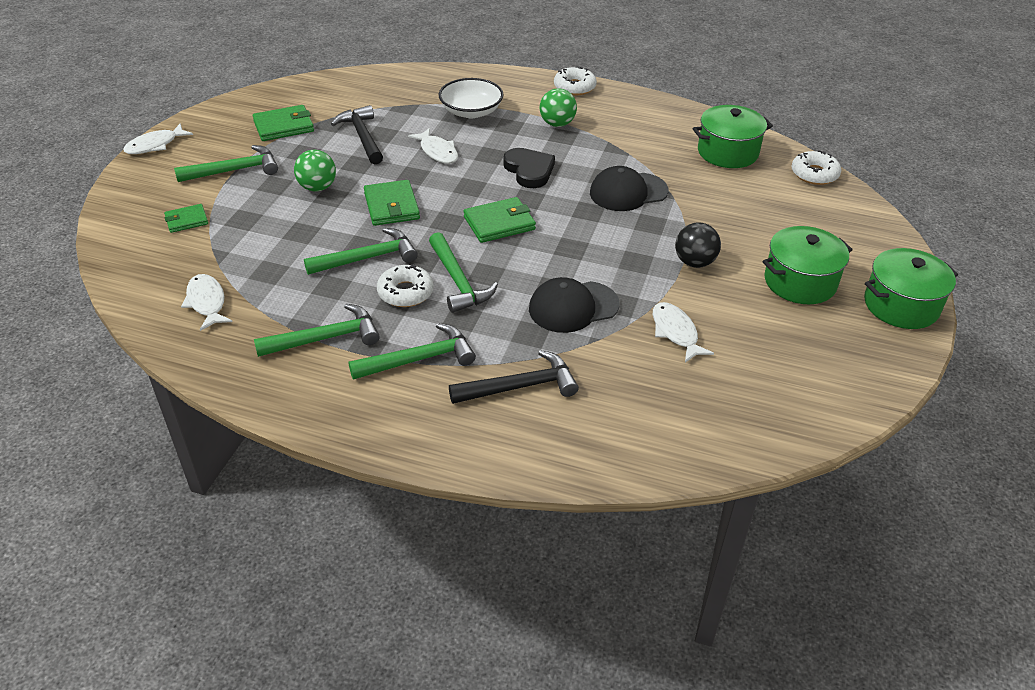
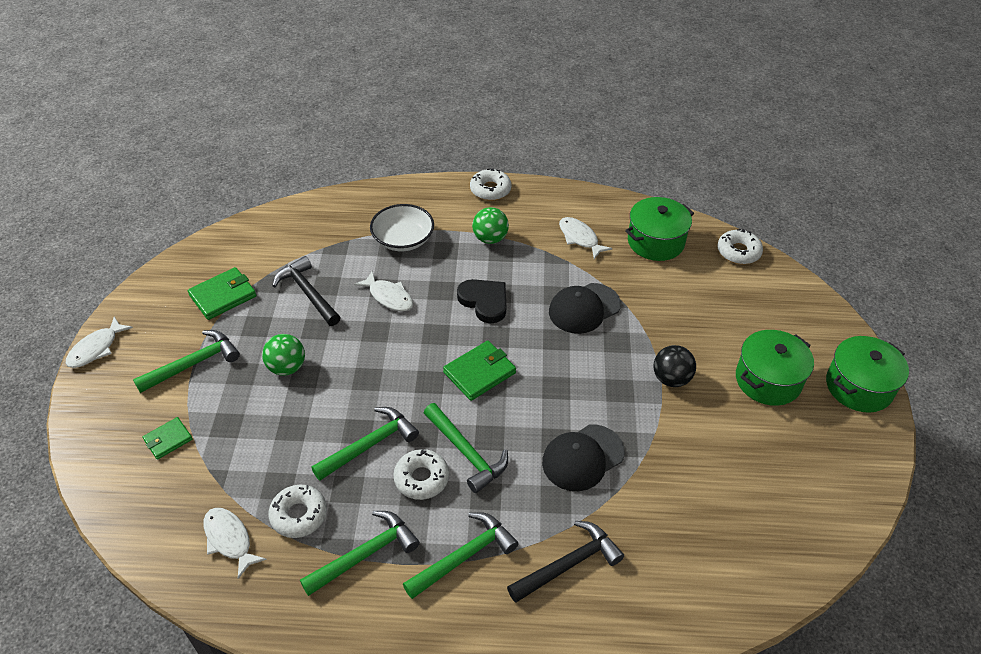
camera: 15 degrees left, 5 degrees up
green wallet [364,180,420,226] -> none
white fish [653,302,714,363] -> white fish moved to [559,217,612,259]
none -> white donut [269,485,327,538]

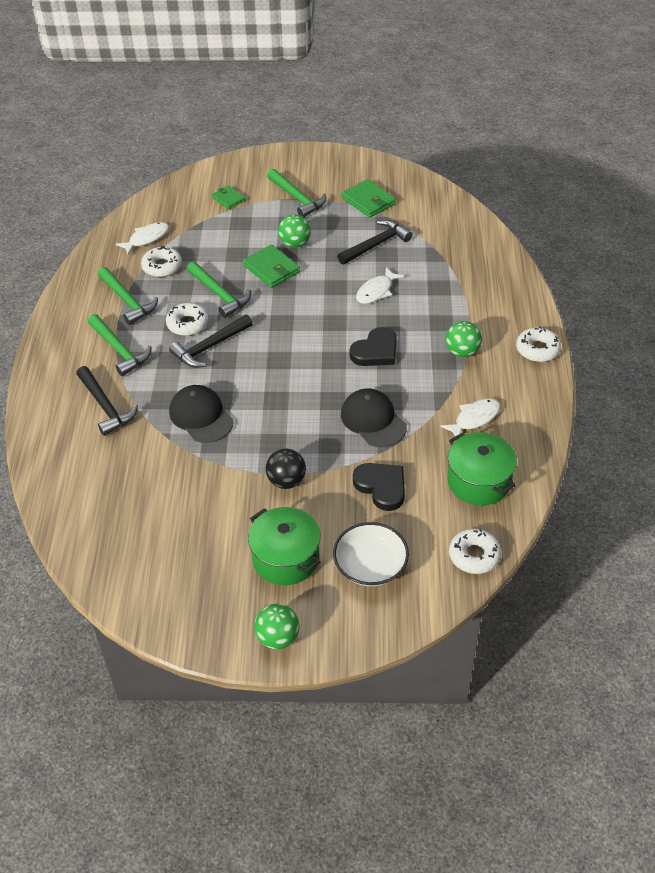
camera: 90 degrees right, 0 degrees up
white fish [65,317,133,368] -> none
white bowl [370,204,434,251] -> white bowl moved to [333,522,409,586]
green hammer [424,403,508,493] -> black hammer [169,315,253,368]
green wallet [443,341,516,401] -> green wallet moved to [243,245,300,288]
green pot [826,336,909,413] -> green ball [254,604,300,649]
none -> black heart [353,463,405,511]

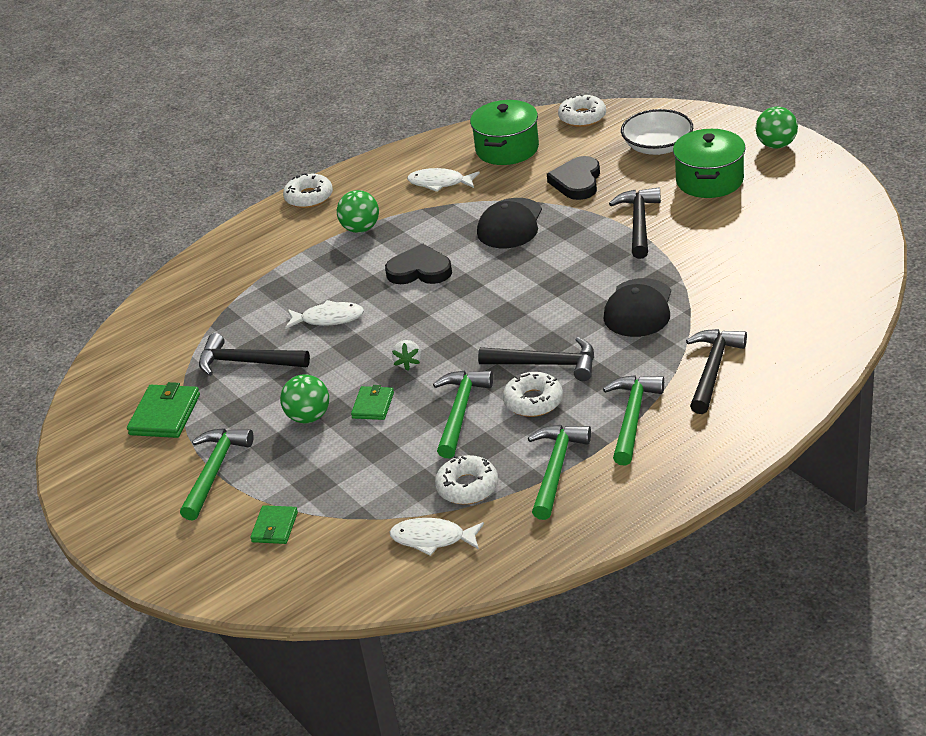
camera: 125 degrees left, 10 degrees down
green wallet [243,245,300,288] -> green wallet [351,385,394,420], size x0.63
black ball [266,449,306,489] -> black hammer [609,188,661,259]
none -> white strawberry [392,340,421,371]

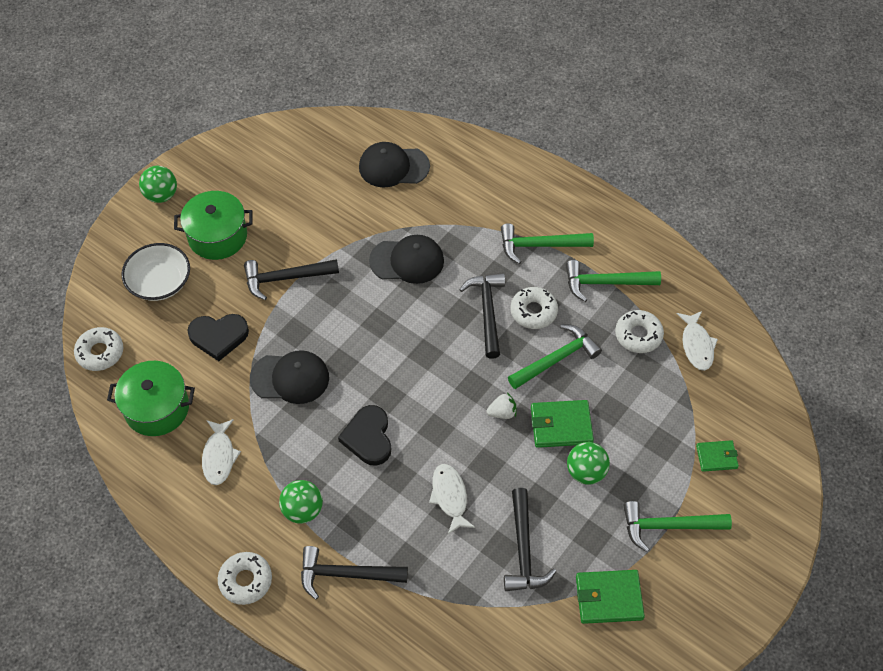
camera: 110 degrees left, 20 degrees up
green wallet [351,385,394,420] -> green wallet [531,400,594,448], size x1.59
green hammer [433,370,493,458] -> green hammer turned 150 degrees clockwise [508,325,602,389]
black hammer [686,329,747,414] -> black hammer moved to [301,546,408,600]
none -> black cap [359,142,430,187]

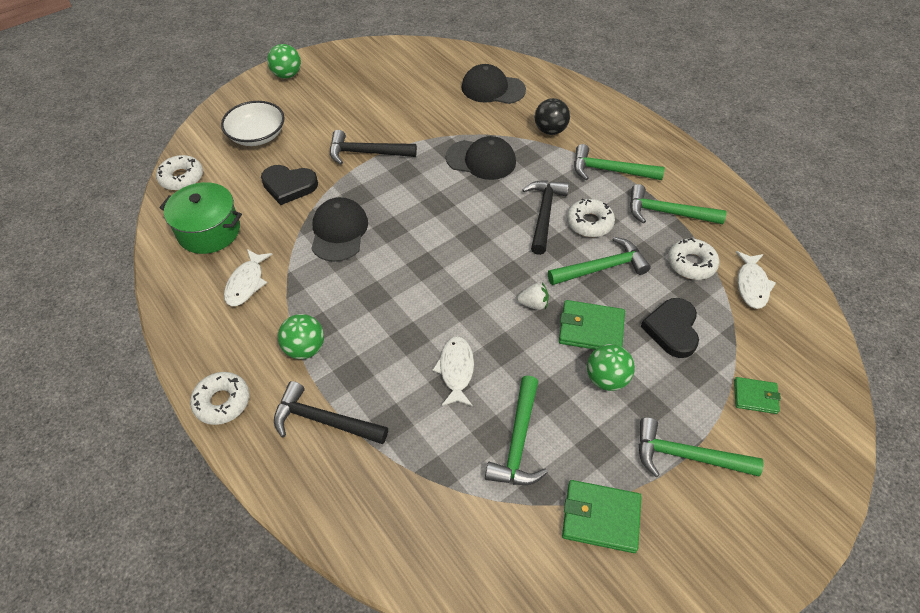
camera: 15 degrees right, 5 degrees down
green pot [174,191,253,260] -> none
black cap [250,350,329,404] -> black cap turned 105 degrees counterclockwise [311,197,368,262]
black heart [338,405,391,466] -> black heart moved to [641,298,699,358]
black hammer [504,488,556,591] -> green hammer [485,376,548,485]
none -> black ball [535,98,570,135]

